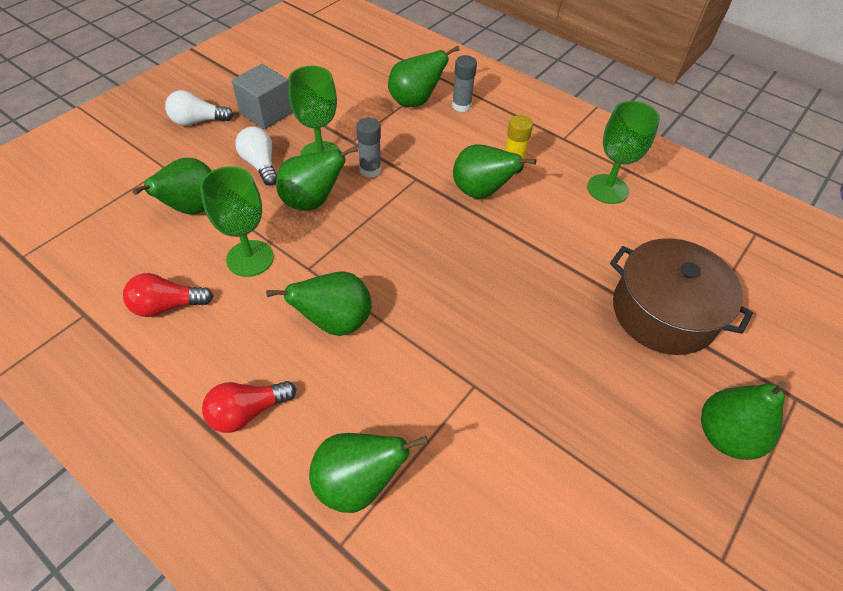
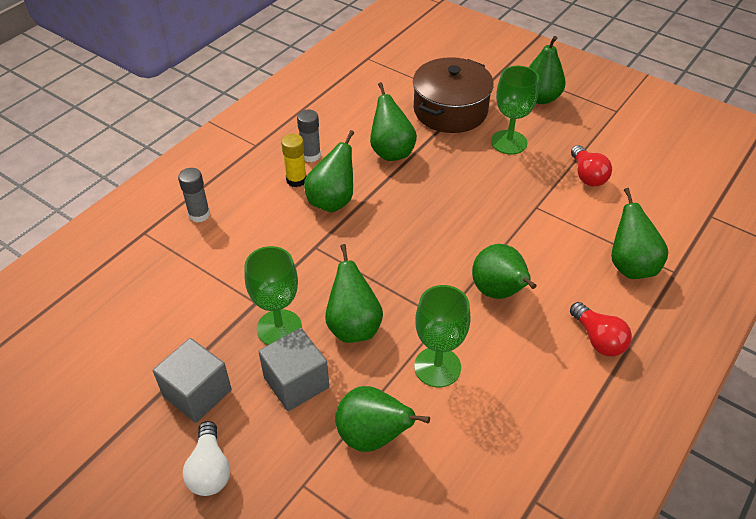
camera: 90 degrees left, 5 degrees down
red light bulb [123,273,213,317] -> red light bulb moved to [571,145,612,187]
white light bulb [235,127,277,185] -> grey cube [258,328,329,411]
grey glue stick [356,118,382,177] -> grey glue stick moved to [297,109,321,162]
green pear [388,46,460,107] -> green pear moved to [370,82,417,161]
green goblet [587,101,660,204] -> green goblet moved to [491,66,539,154]

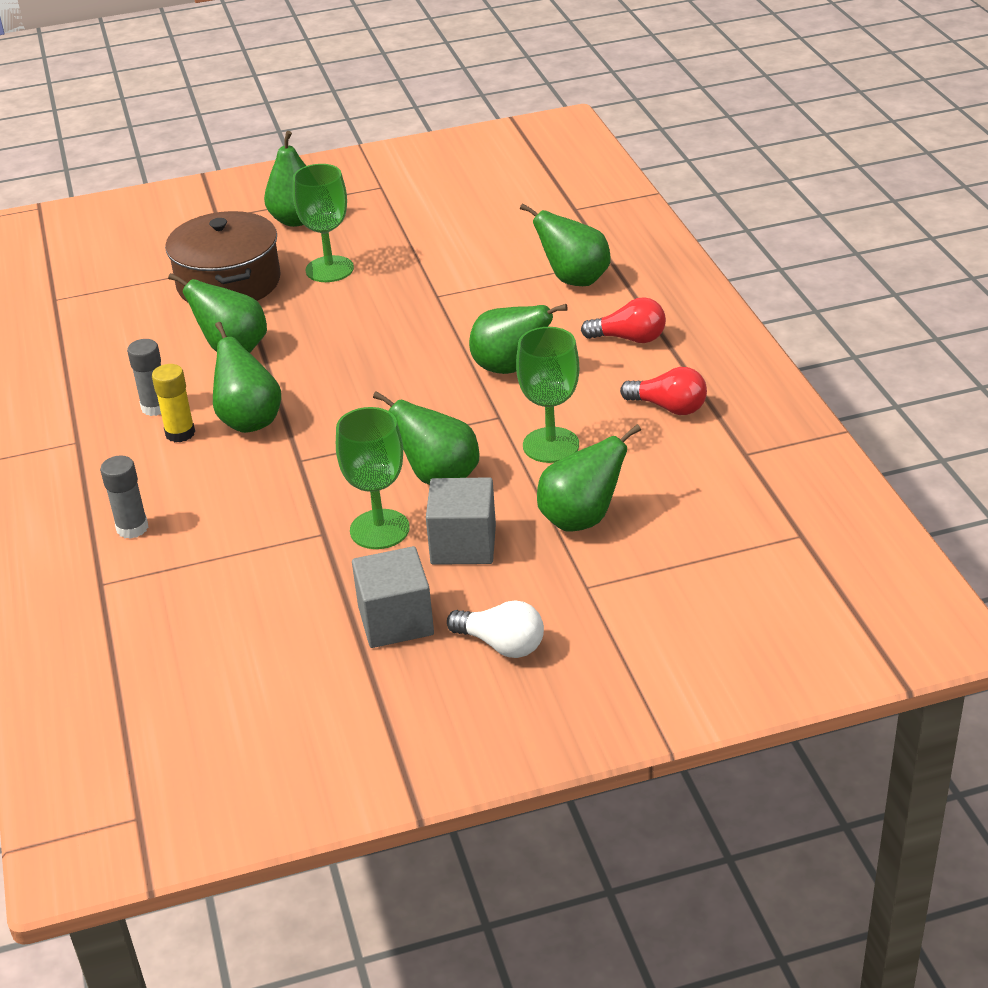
camera: 50 degrees left, 10 degrees down
red light bulb [571,145,612,187] -> red light bulb moved to [620,367,707,415]

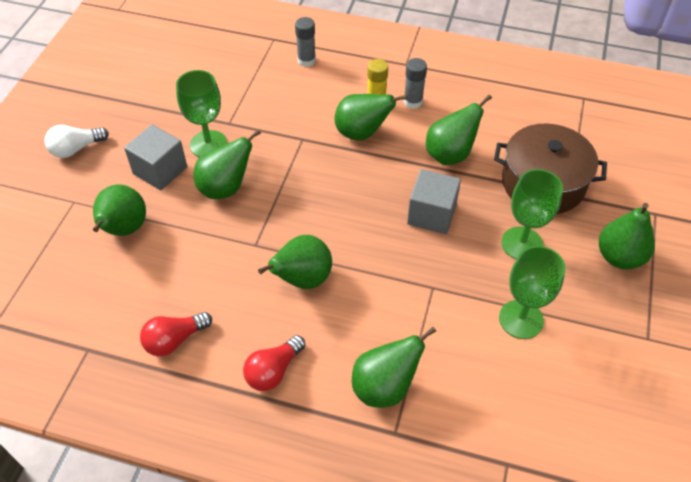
camera: 120 degrees right, 15 degrees up
grey cube [352,546,434,648] -> grey cube moved to [407,169,461,234]
green goblet [516,327,579,463] -> green goblet moved to [499,246,565,339]

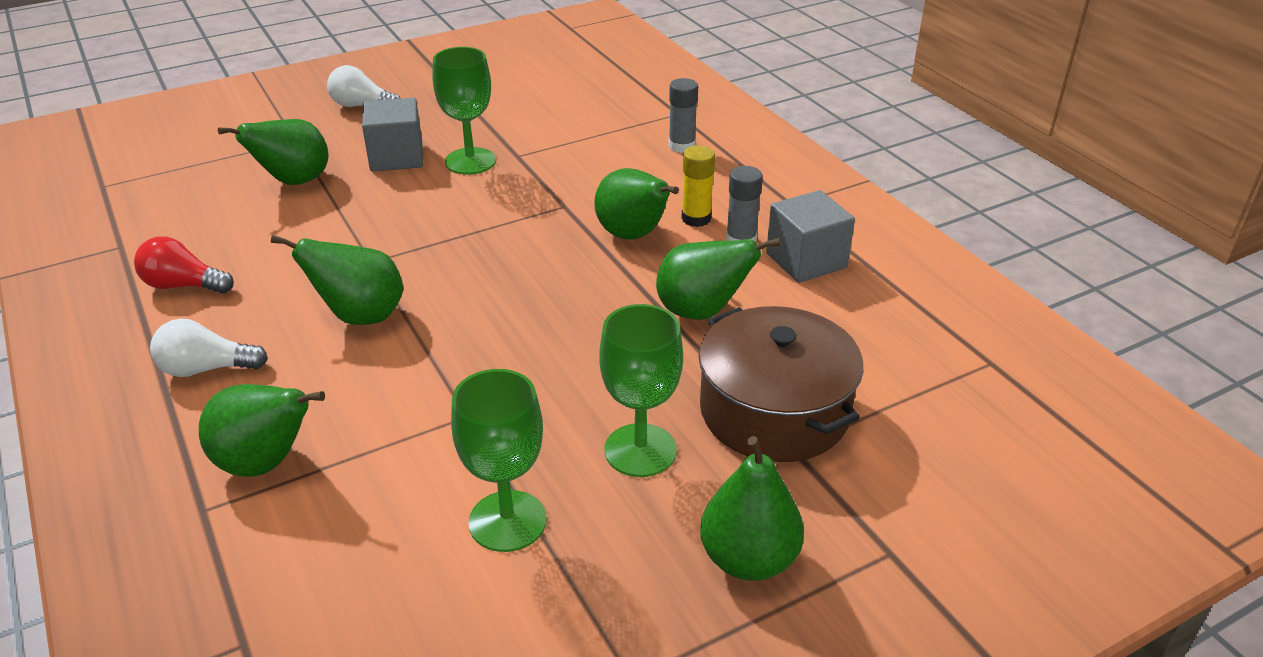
camera: 45 degrees right, 15 degrees down
green pear [194,129,261,199] -> none
red light bulb [243,335,305,391] -> white light bulb [150,319,268,377]
grey cube [407,169,461,234] -> grey cube moved to [766,190,855,283]

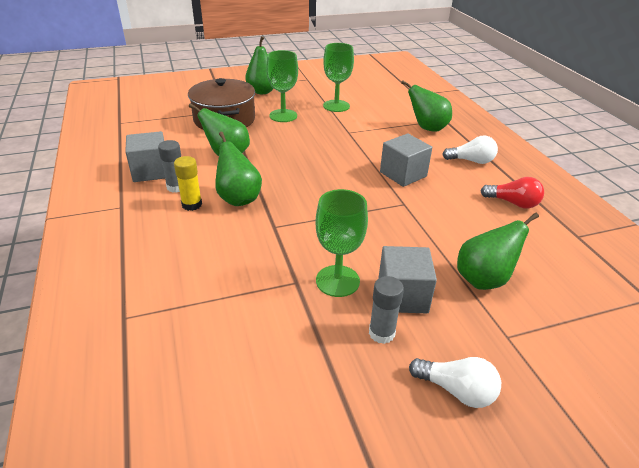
camera: 170 degrees left, 0 degrees up
green pear [271,235,403,325] -> grey cube [380,133,432,187]
grey glue stick [669,78,698,153] -> grey glue stick moved to [369,276,404,344]

